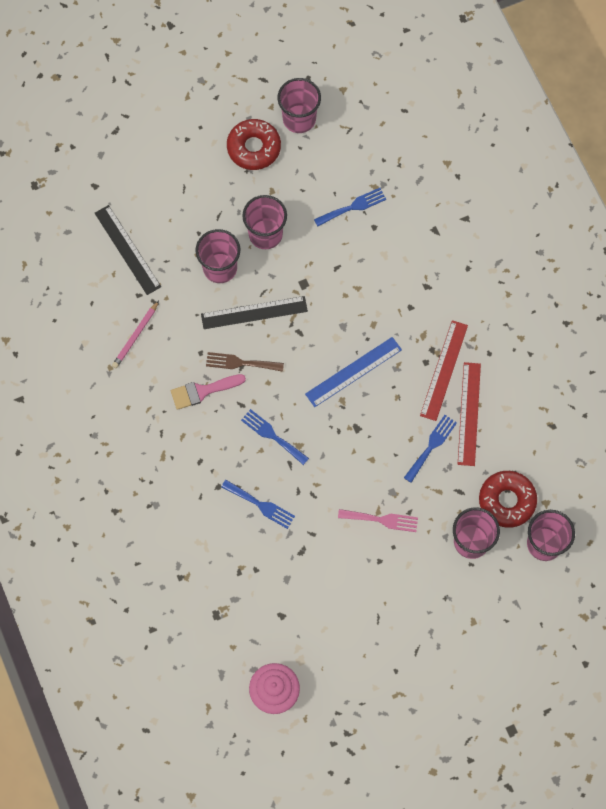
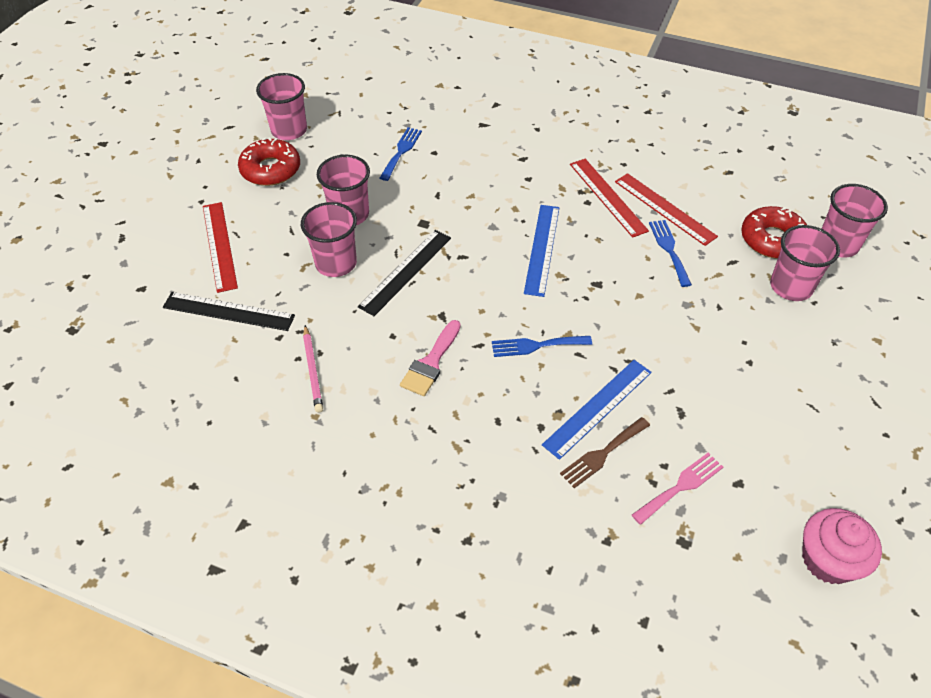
camera: 45 degrees left, 20 degrees down
brown fork [206,352,284,372] -> brown fork moved to [560,417,650,488]
blue fork [221,480,295,529] -> blue ruler [542,360,652,460]
pink fork [338,509,418,532] -> pink fork moved to [632,453,723,525]
none -> red ruler [203,202,238,293]

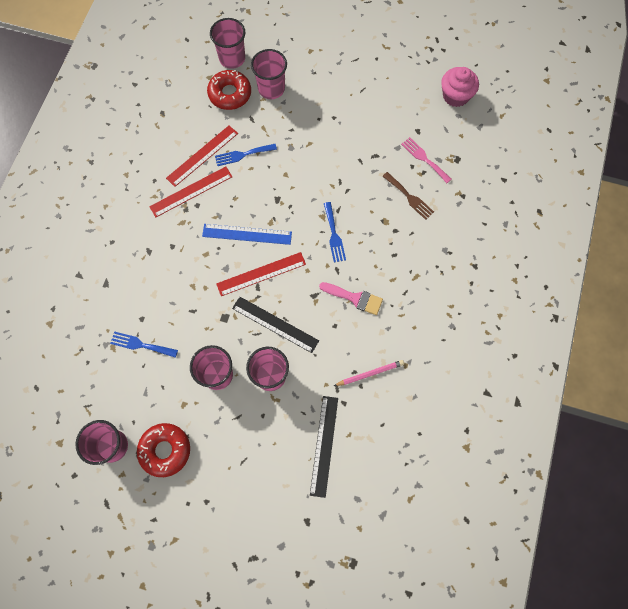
camera: 95 degrees left, 20 degrees up
red ruler [203,202,238,293] -> red ruler moved to [216,252,306,296]
blue ruler [542,360,652,460] -> none

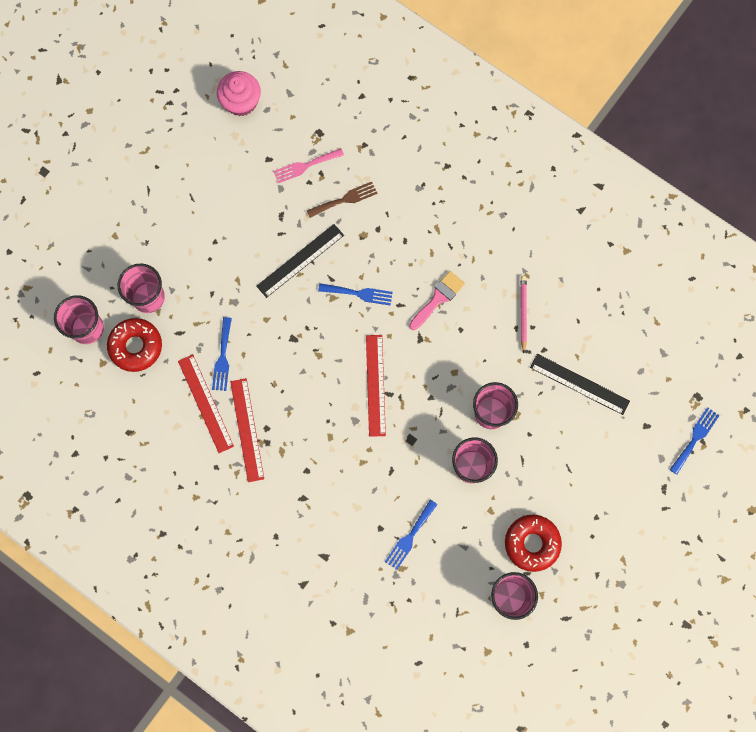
camera: 70 degrees left, 5 degrees up
blue ruler [202,224,292,245] -> none
black ruler [232,297,319,353] -> black ruler moved to [256,224,344,298]
none -> blue fork [670,407,720,475]

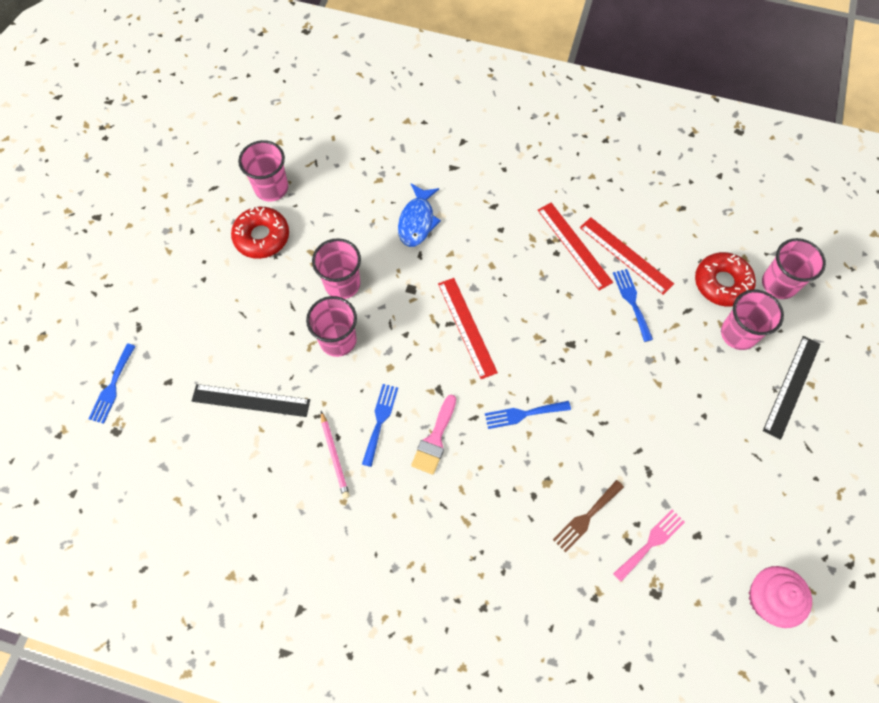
camera: 160 degrees right, 10 degrees down
black ruler [256,224,344,298] -> black ruler moved to [763,336,820,440]
blue fork [385,500,438,570] -> blue fork moved to [362,384,398,467]
none -> blue fish [398,184,441,247]

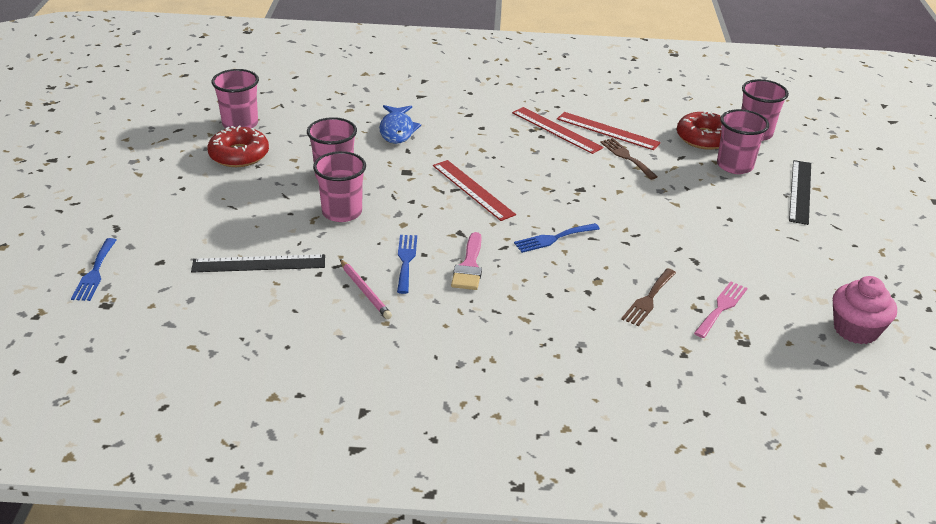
camera: 15 degrees left, 30 degrees down
blue fork [613,269,653,342] -> brown fork [600,138,658,180]

